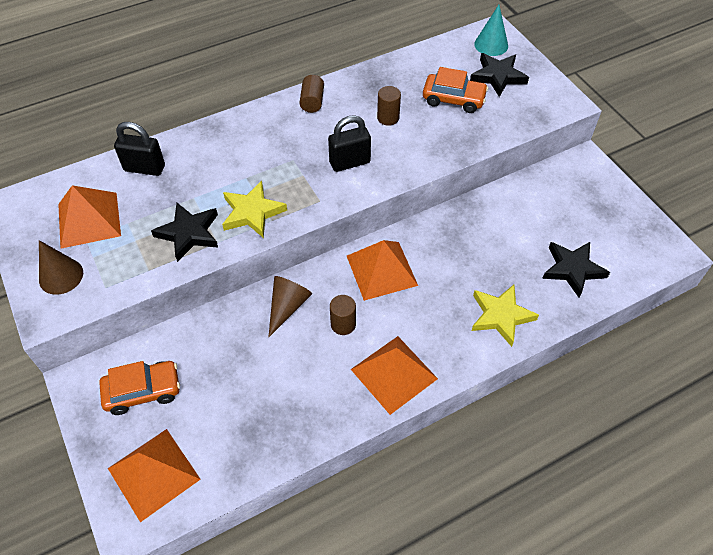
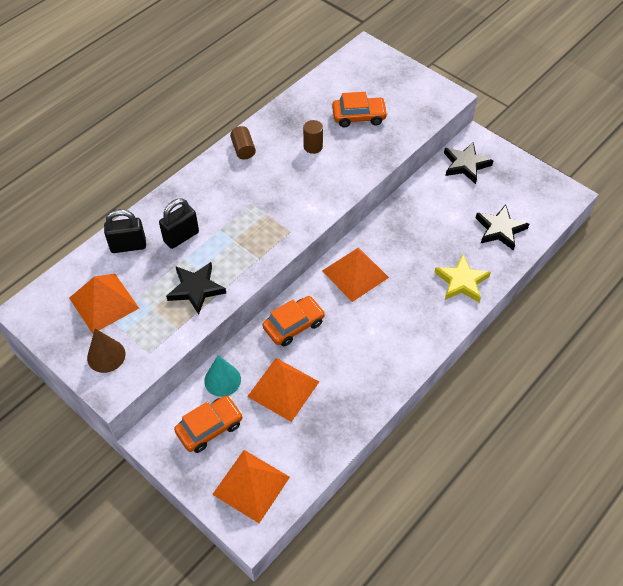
camera: 20 degrees left, 0 degrees up
yellow star [222,181,287,238] -> none
brown cone [268,276,312,338] -> orange car [263,296,325,346]
black padlock [328,115,371,172] -> black padlock moved to [159,198,199,249]
brown cylinder [330,295,356,335] -> none
orange pyramid [351,336,438,415] -> orange pyramid moved to [247,358,319,422]
black star [470,53,529,97] -> black star moved to [444,142,494,184]
turquoise cone [474,5,508,56] -> turquoise cone moved to [204,355,241,397]

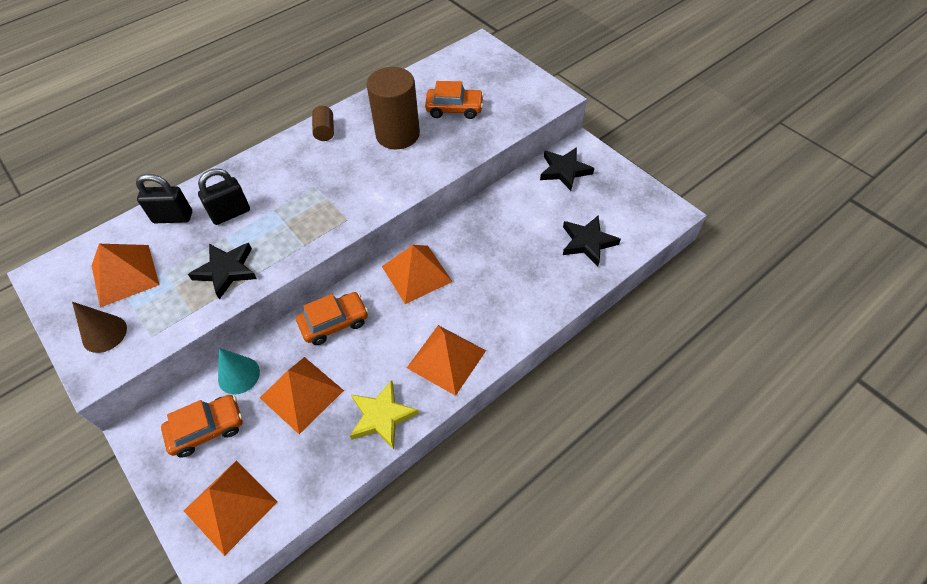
camera: 10 degrees right, 0 degrees up
brown cylinder [303,120,323,154] -> brown cylinder [366,67,420,149], size x2.14
yellow star [434,255,491,302] -> yellow star moved to [350,380,419,450]
none -> orange pyramid [407,325,486,396]

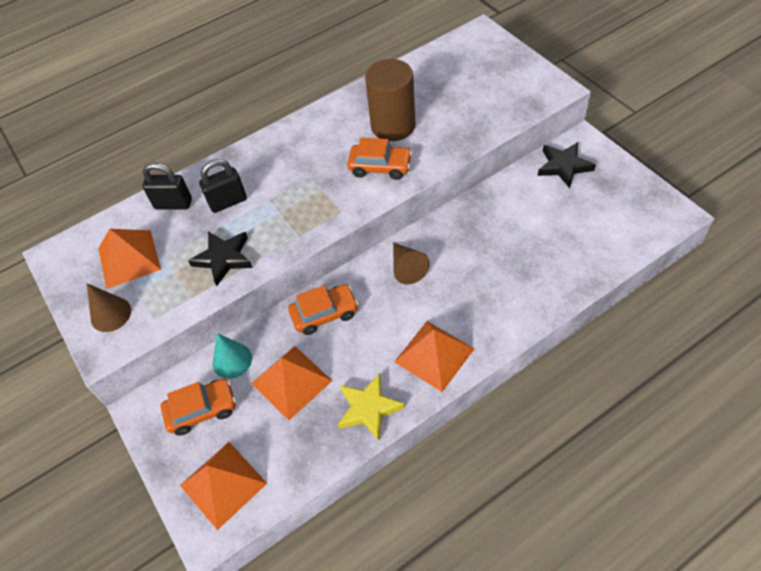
camera: 10 degrees right, 0 degrees up
brown cylinder [312,106,334,141] -> none
orange pyramid [382,245,453,304] -> brown cone [393,243,430,284]
orange car [425,81,484,119] -> orange car moved to [347,138,412,180]
black star [563,216,621,266] -> none

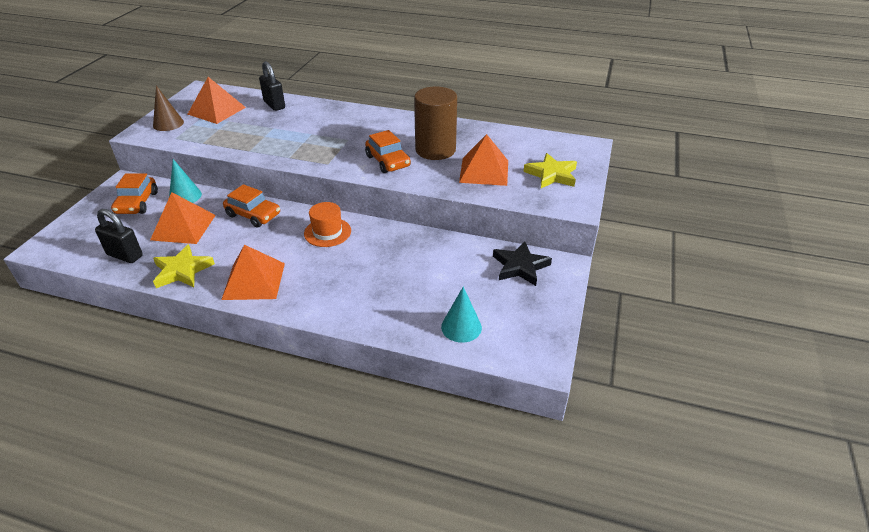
camera: 45 degrees right, 15 degrees down
orange car [161,378,236,436] -> orange car turned 60 degrees clockwise [111,173,158,214]
orange pyramid [180,442,267,530] -> orange pyramid moved to [459,134,508,186]
black star [188,231,253,286] -> none
black padlock [199,159,247,213] -> black padlock moved to [95,209,143,263]
brown cone [393,243,430,284] -> orange hat [304,202,351,247]
none -> turquoise cone [441,287,482,343]
none -> yellow star [523,153,577,188]

